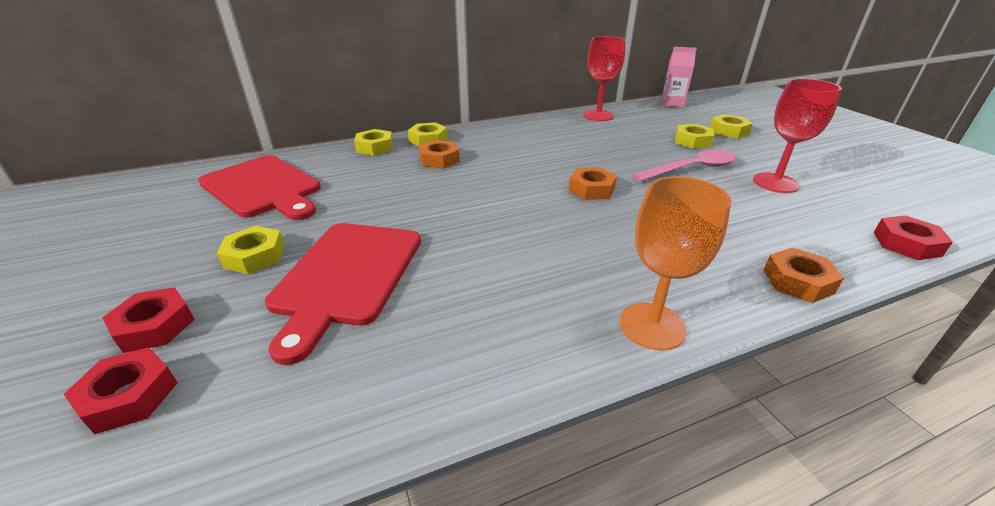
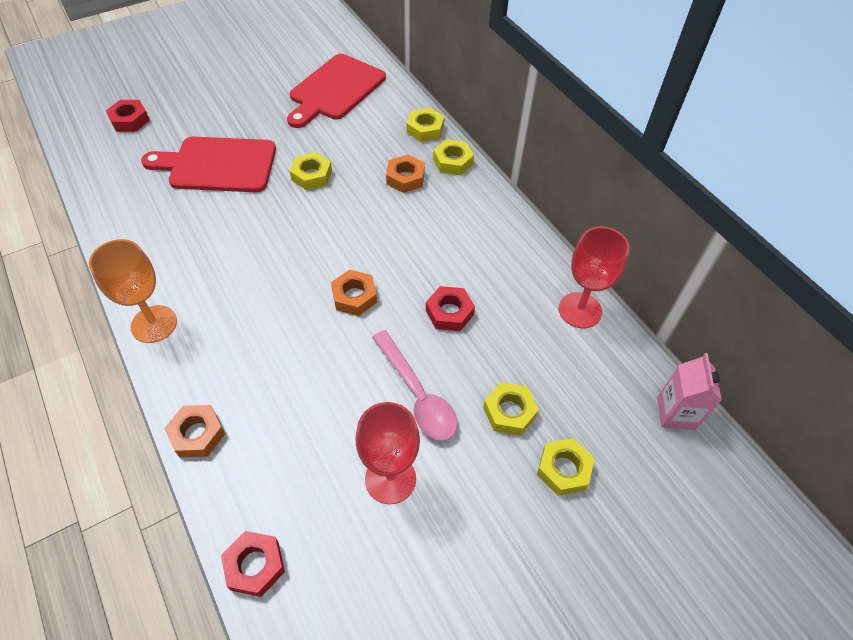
camera: 80 degrees right, 20 degrees up
red nut [102,287,195,353] -> red nut moved to [426,286,475,331]
yellow nut [217,226,285,274] -> yellow nut moved to [290,152,332,190]

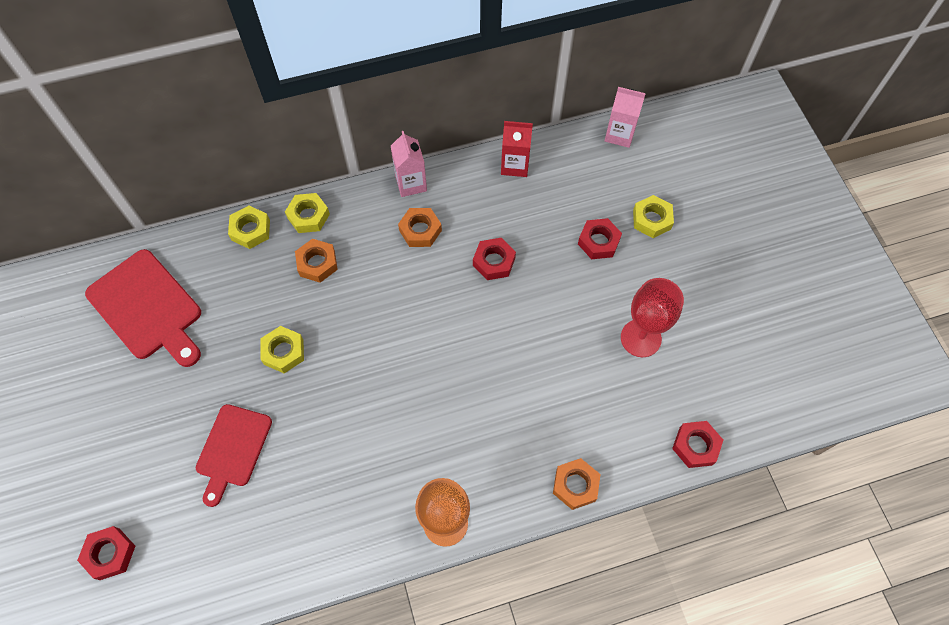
camera: 75 degrees left, 10 degrees up
red cutting board [141,137,276,192] -> red cutting board [196,404,272,507], size x0.67
orange nut [331,269,377,316] -> orange nut moved to [398,208,442,247]
pink spoon [372,330,457,441] -> none
yellow nut [483,382,539,436] -> red nut [578,218,622,259]
red goblet [559,227,630,328] -> red carton [501,121,533,177]
none -> pink carton [391,131,427,197]

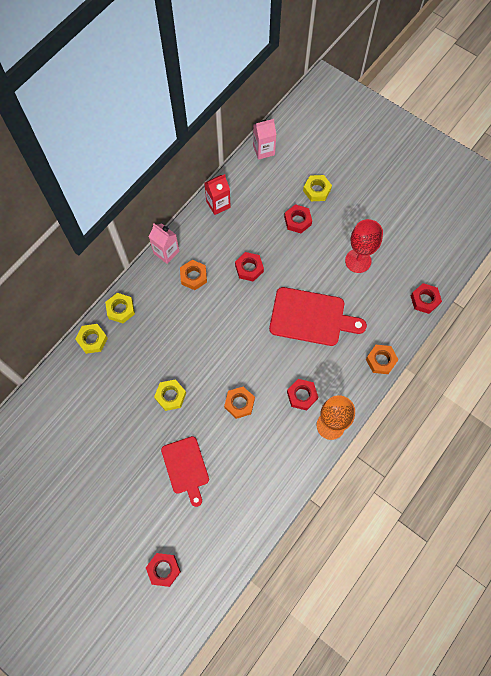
camera: 35 degrees left, 5 degrees up
red cutting board [85,249,201,367] -> red cutting board moved to [269,287,367,346]
orange nut [295,239,338,283] -> orange nut moved to [224,387,255,419]
none -> red nut [287,379,318,411]

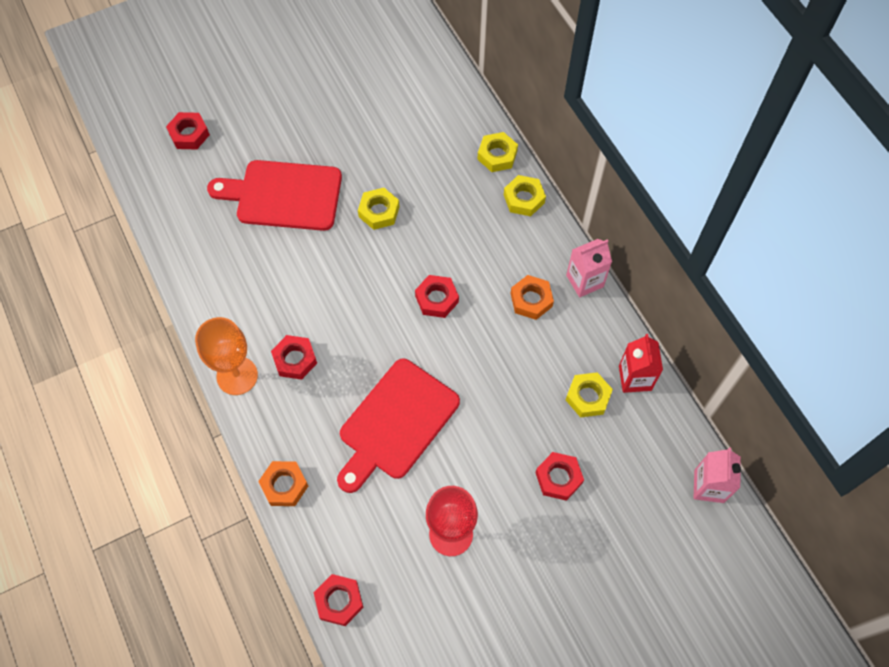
camera: 115 degrees right, 5 degrees down
red cutting board [161,436,209,507] -> red cutting board [207,160,342,231], size x1.50
orange nut [224,387,255,419] -> none
red nut [235,252,264,282] -> red nut moved to [415,275,459,318]
yellow nut [303,175,332,201] -> yellow nut moved to [566,372,613,418]

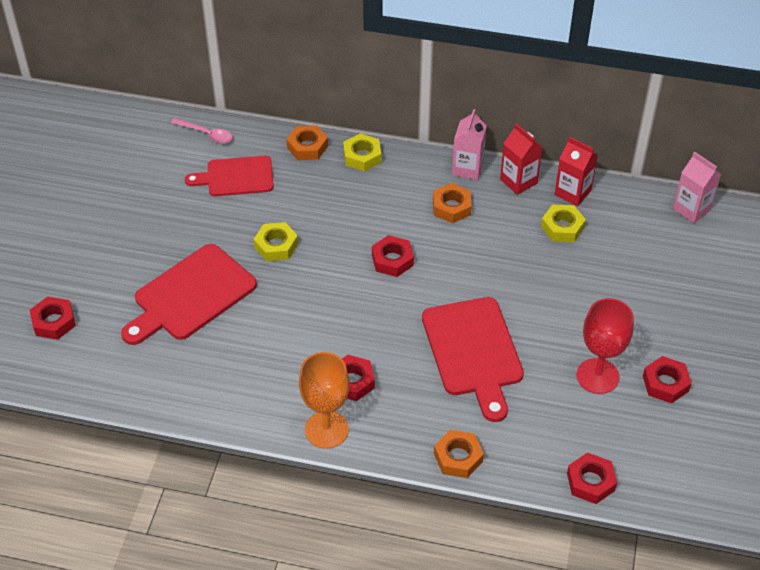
camera: 50 degrees left, 15 degrees down
yellow nut [477,132,518,172] -> orange nut [286,125,328,160]
red nut [536,452,584,501] -> red nut moved to [643,356,692,403]
none -> pink spoon [171,118,233,144]
none -> red cutting board [185,156,274,196]
none -> red carton [500,123,543,195]

